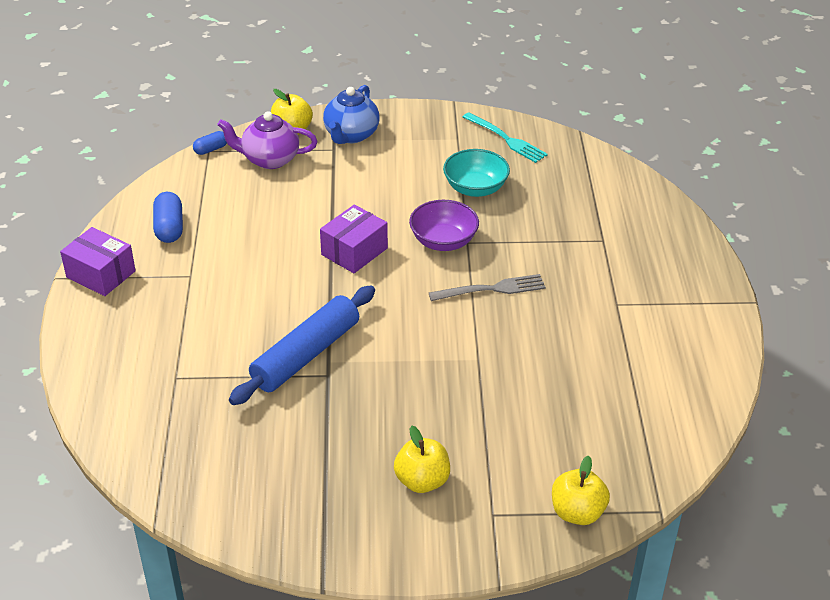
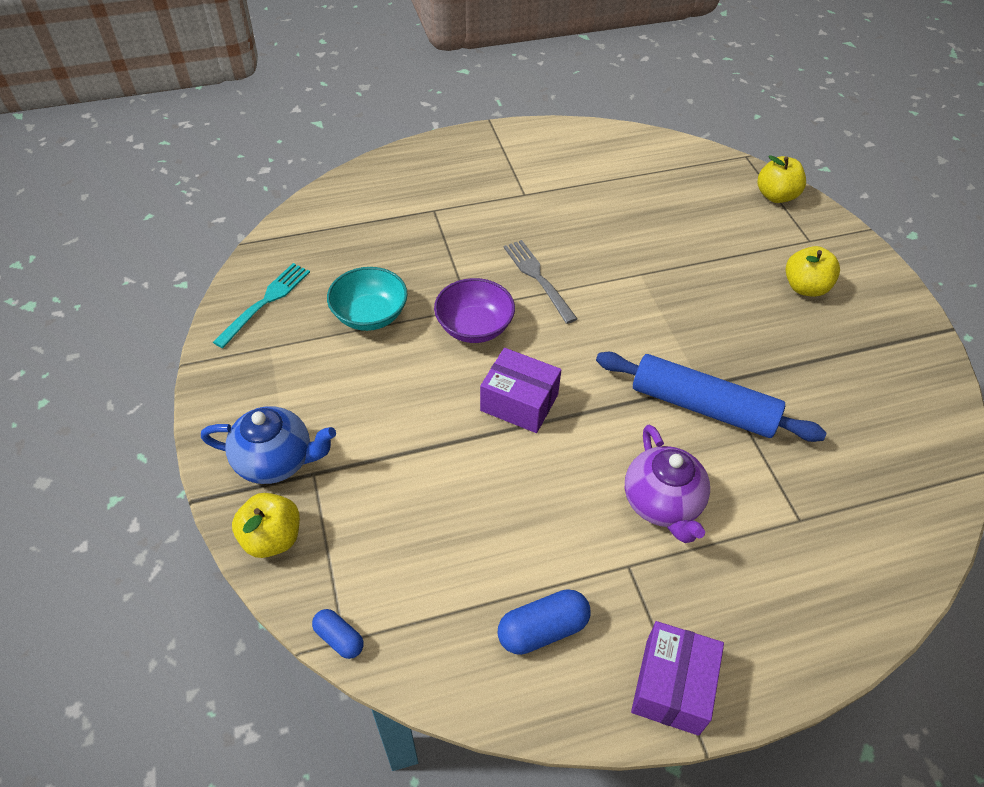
camera: 105 degrees left, 10 degrees up
purple teapot [217,111,317,169] -> purple teapot moved to [625,425,710,543]

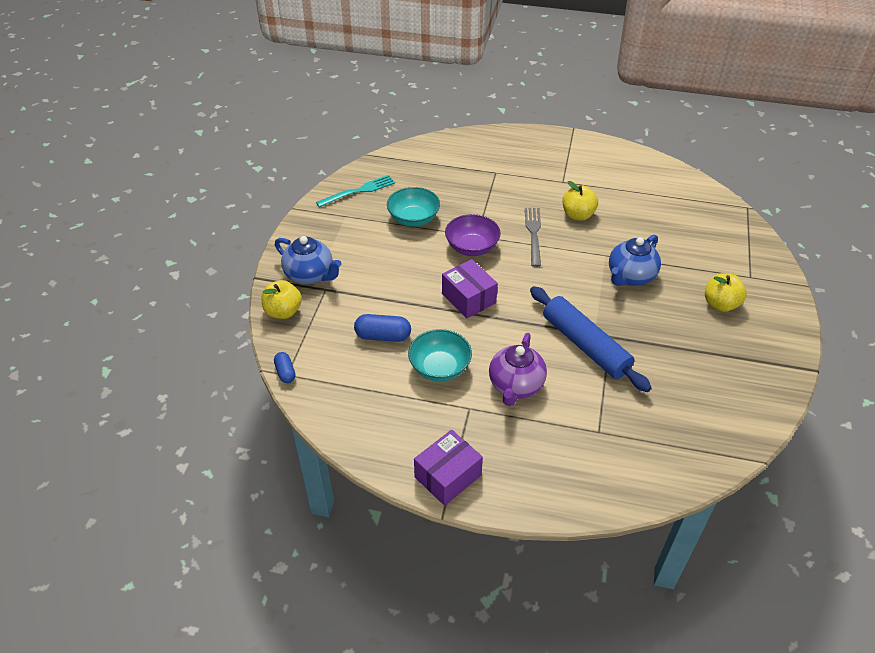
camera: 30 degrees right, 5 degrees down
blue capsule [498,589,590,655] -> blue capsule moved to [354,314,411,342]
yellow apple [757,155,806,203] -> yellow apple moved to [562,181,598,221]
none -> turquoise bowl [408,329,472,382]
none -> blue teapot [609,234,661,286]

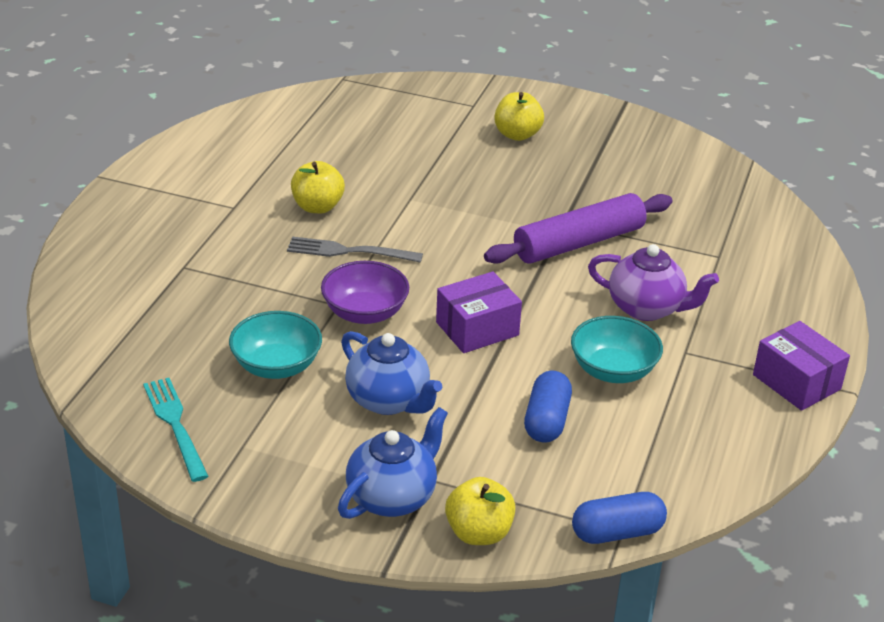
camera: 85 degrees left, 10 degrees down
blue capsule [274,352,296,383] -> blue capsule [572,492,667,544], size x1.60
blue rolling pin [530,286,652,392] -> purple rolling pin [484,193,672,264]
blue teapot [609,234,661,286] -> blue teapot moved to [341,331,442,415]

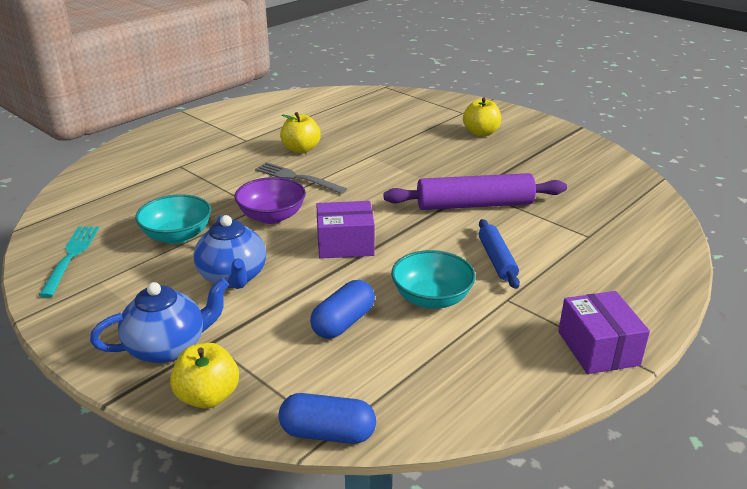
camera: 25 degrees right, 5 degrees down
purple teapot [588,244,719,321] -> blue rolling pin [479,219,520,289]

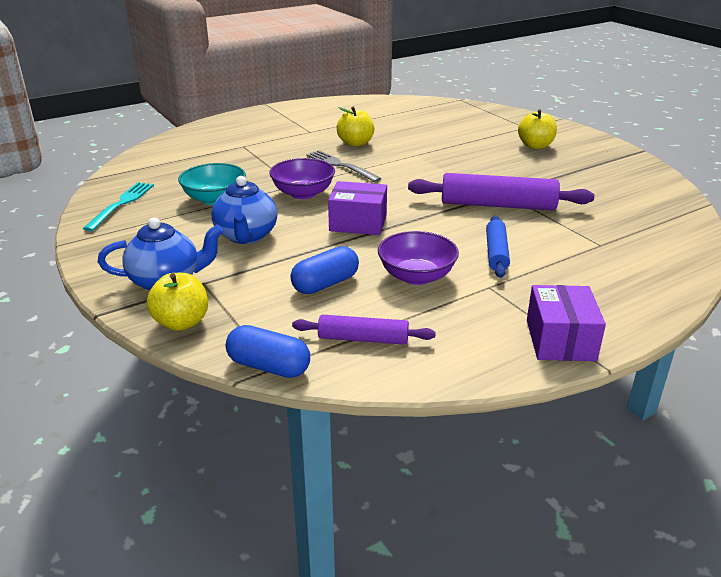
camera: 15 degrees right, 0 degrees up
turquoise bowl [391,250,476,309] -> purple bowl [378,231,459,285]
none -> purple rolling pin [292,315,436,345]

